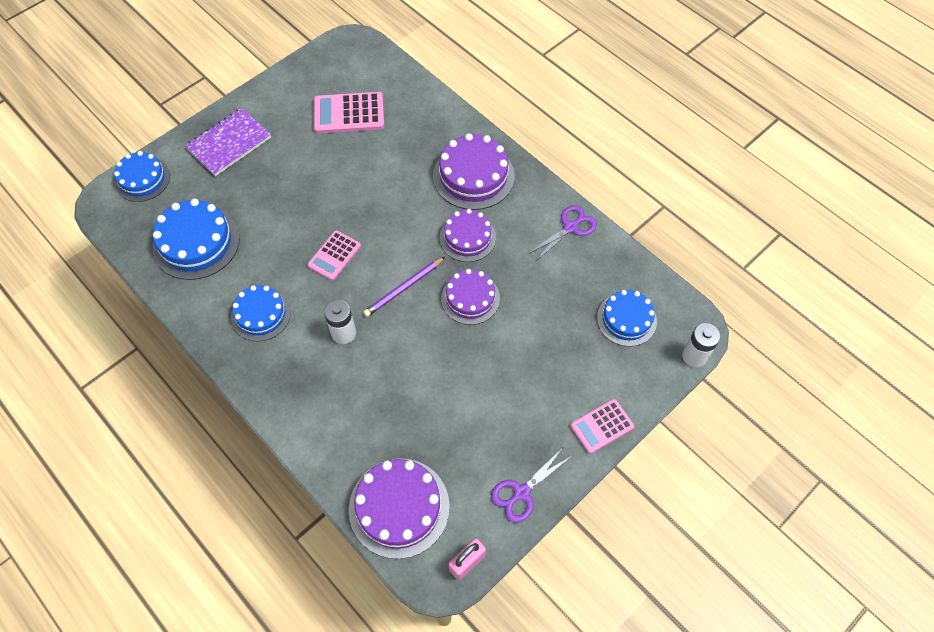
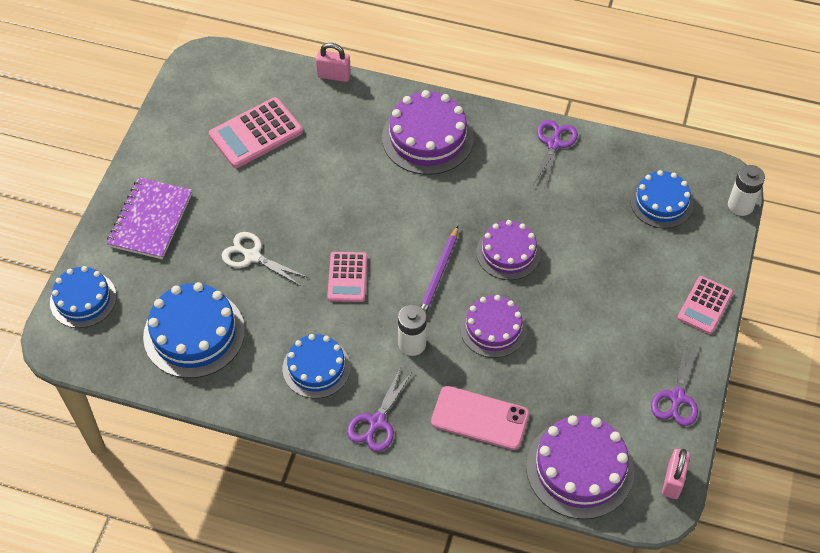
camera: 30 degrees left, 5 degrees down
purple cake [440,209,496,262] -> purple cake moved to [460,295,527,358]
none -> white scissors [222,232,308,286]
none -> pink padlock [316,43,351,82]
none -> purple scissors [347,367,413,452]
none -> pink phone [431,386,529,450]

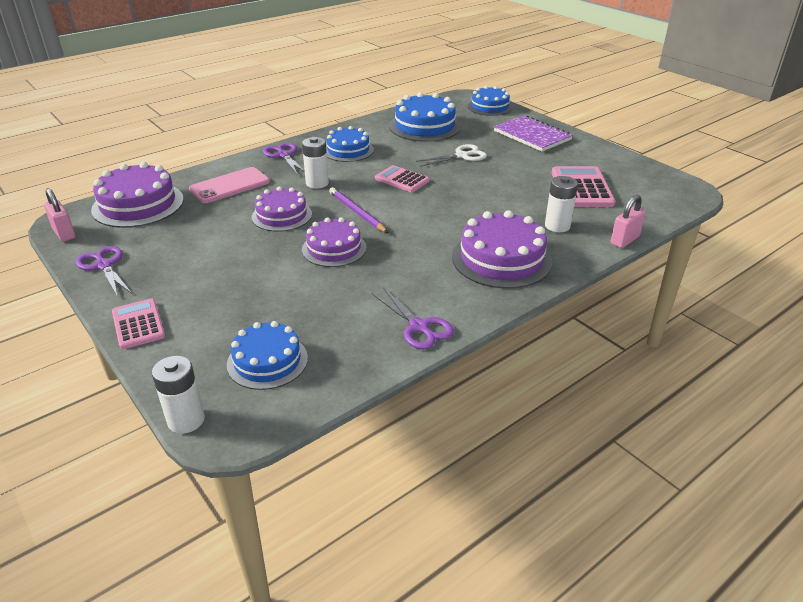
camera: 125 degrees right, 20 degrees down
none -> white battery [545,176,578,232]

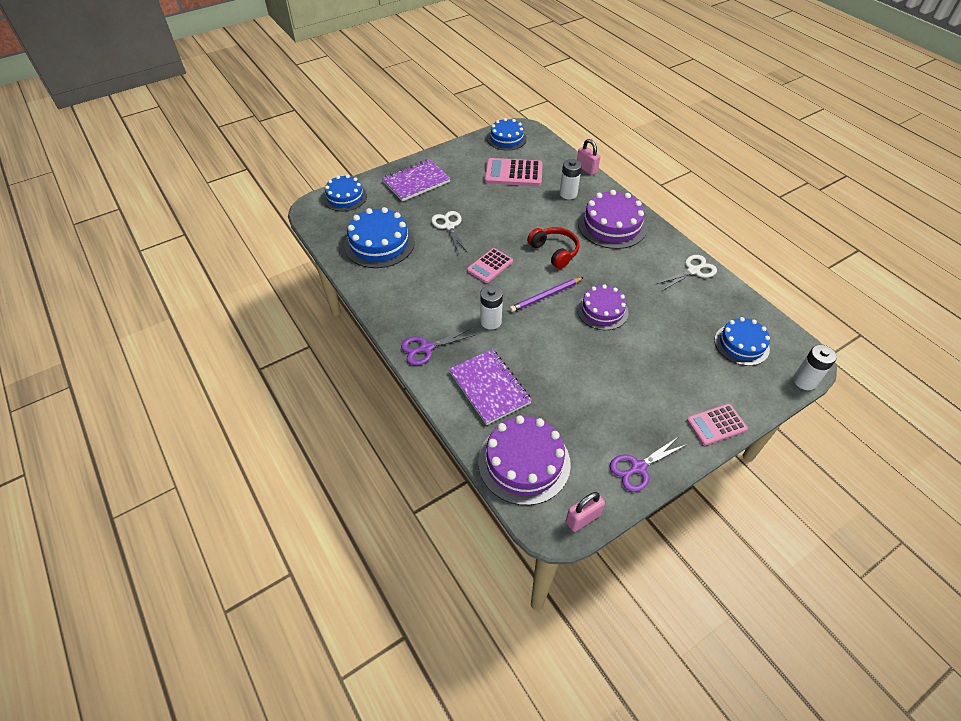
camera: 85 degrees left, 15 degrees up
pink phone [189,167,270,203] -> purple notebook [449,349,532,425]
purple cake [252,187,312,232] -> none
blue cake [326,126,374,162] -> blue cake moved to [487,118,527,151]
purple scissors [372,287,454,349] -> white scissors [655,255,717,291]
none -> red headphones [527,227,579,269]

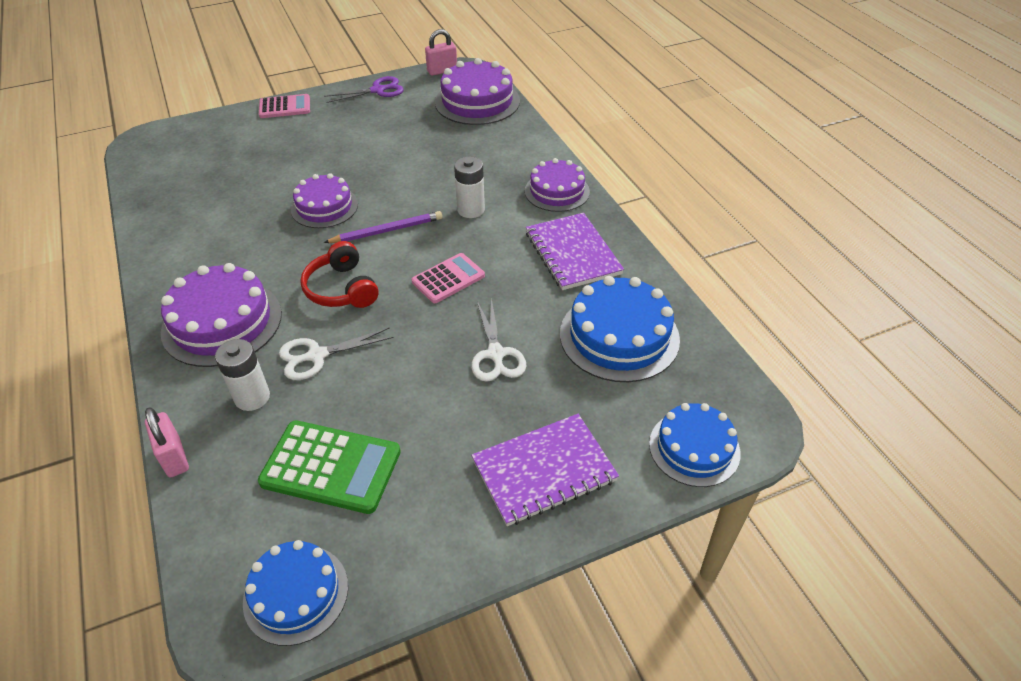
camera: 170 degrees left, 5 degrees down
purple scissors [401,328,475,365] -> purple cake [525,158,590,212]
purple notebook [449,349,532,425] -> purple notebook moved to [526,213,624,290]
pink calculator [485,158,543,186] -> green calculator [258,420,401,514]
white scissors [655,255,717,291] -> white scissors moved to [279,328,394,380]
blue cake [715,317,770,366] -> none
white battery [793,345,837,390] -> none

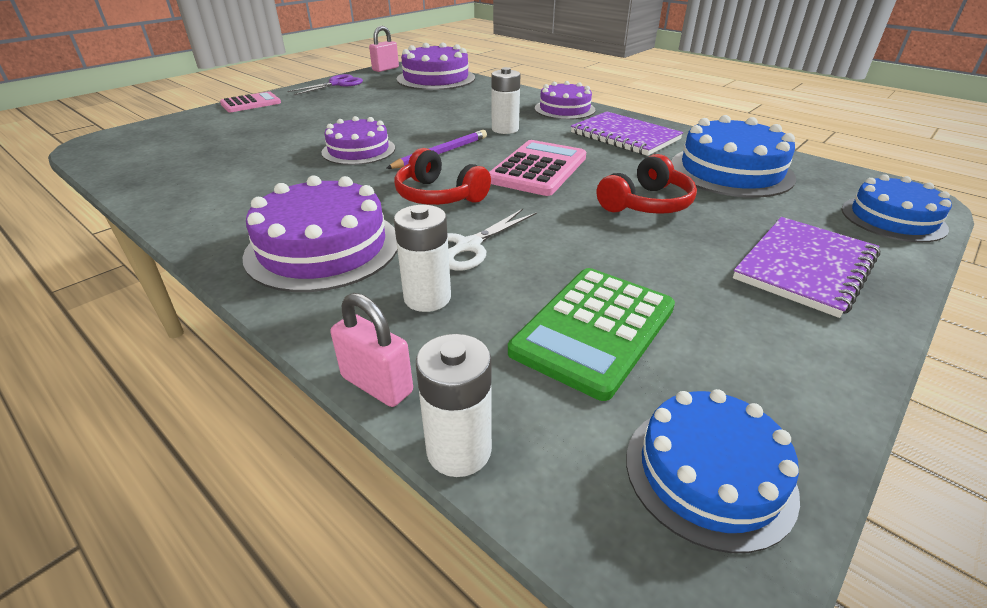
camera: 25 degrees left, 10 degrees down
green calculator [258,420,401,514] -> green calculator turned 135 degrees clockwise [508,268,675,401]
pink calculator [412,253,485,303] -> pink calculator [489,140,586,196], size x1.54
white scissors [471,298,527,382] -> red headphones [597,154,697,214]
none -> white battery [416,334,492,477]

